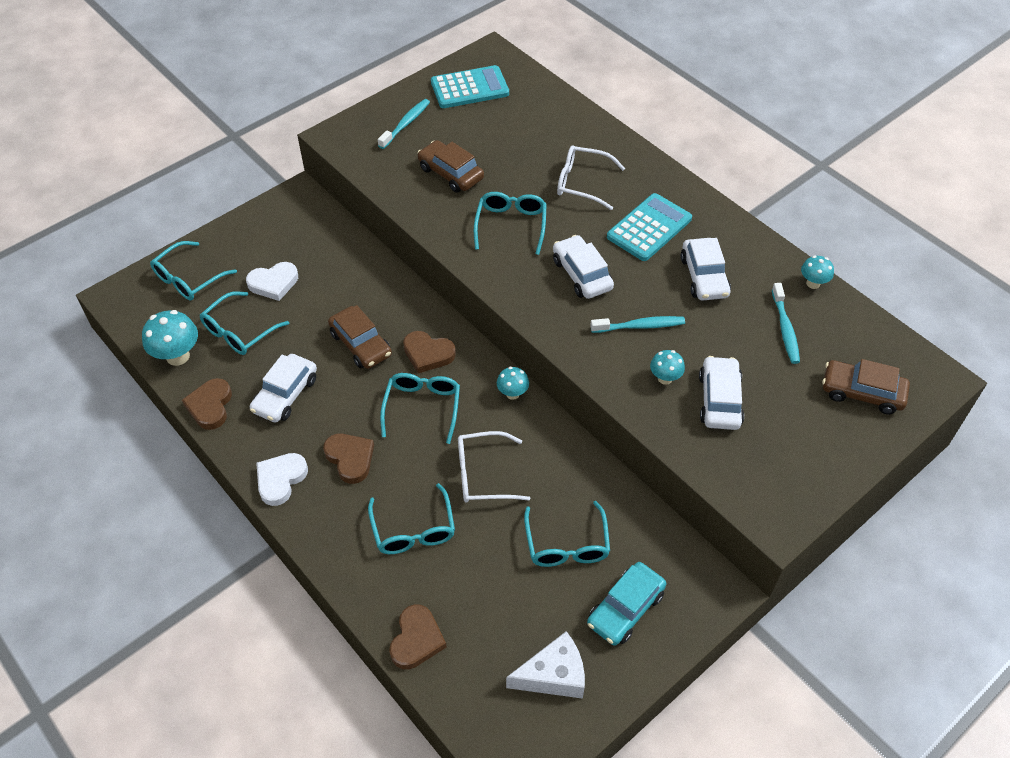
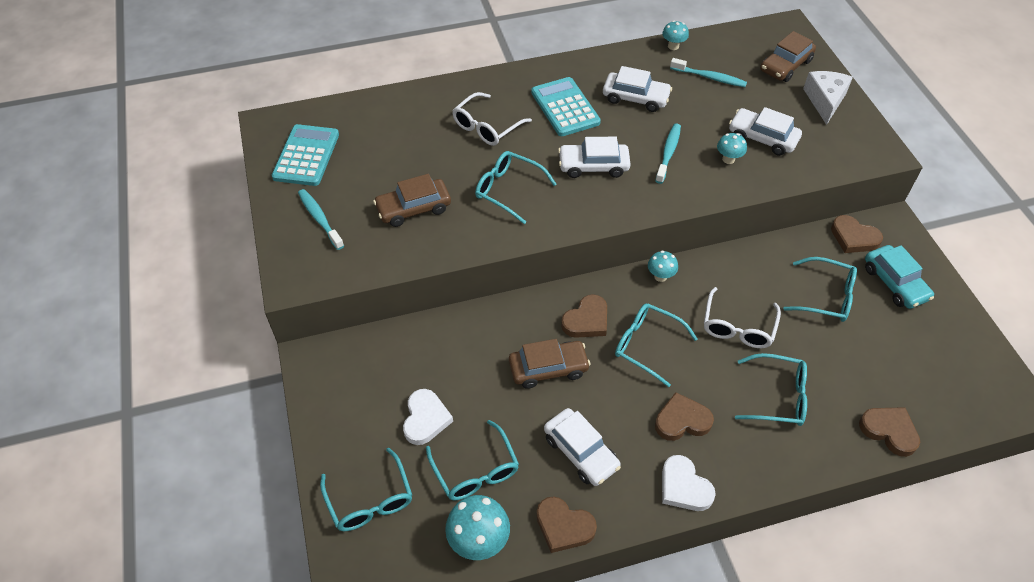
camera: 65 degrees left, 0 degrees up
white cheese [506,631,585,699] -> white cheese moved to [803,71,853,125]
none -> brown heart [831,215,883,253]

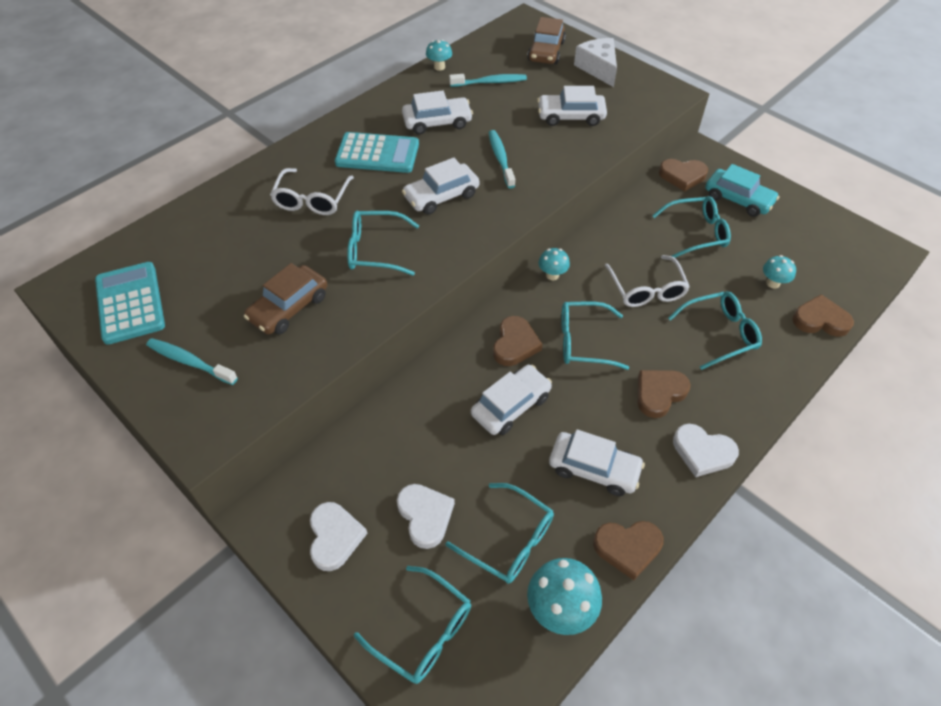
camera: 30 degrees left, 0 degrees up
brown car [509,339,591,389] -> white car [471,365,552,435]
turquoise calculator [531,77,601,136] -> turquoise calculator turned 150 degrees clockwise [335,132,419,173]
turquoise mushroom [717,133,747,164] -> turquoise mushroom moved to [763,255,796,288]
none -> white heart [310,502,367,571]

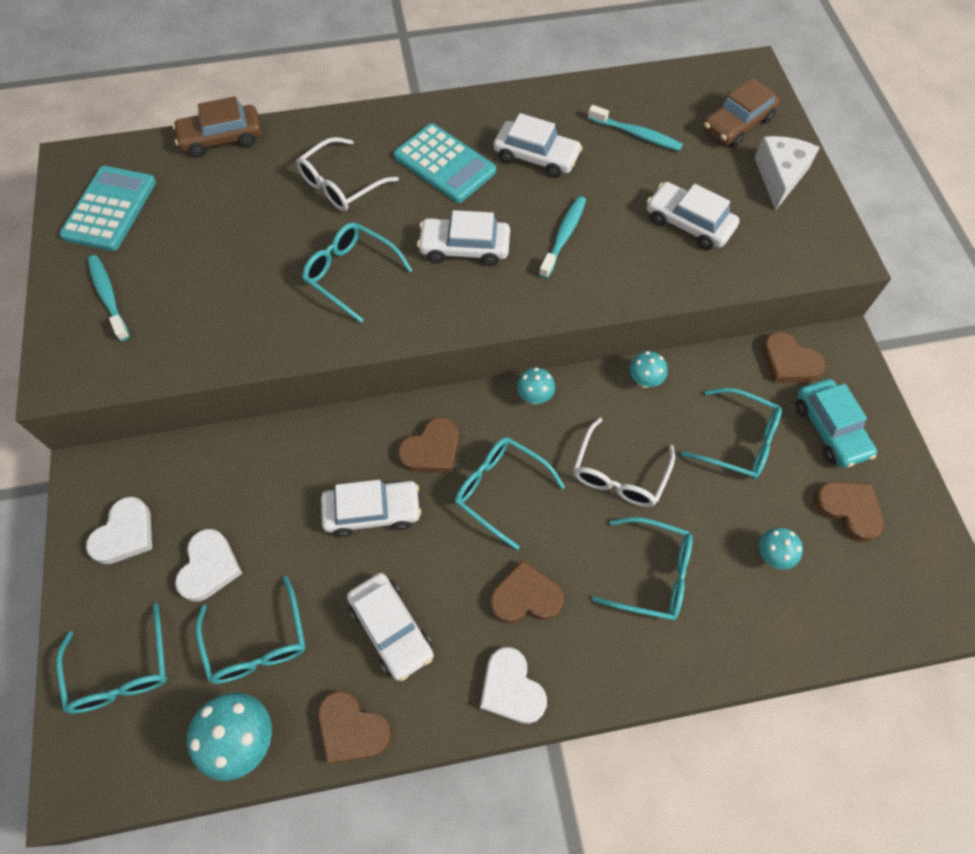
camera: 35 degrees right, 10 degrees up
brown car [244,263,328,334] -> brown car moved to [173,96,262,157]
turquoise mushroom [426,40,452,71] -> turquoise mushroom moved to [629,351,668,388]
brown heart [792,294,854,337] -> brown heart moved to [813,481,884,542]

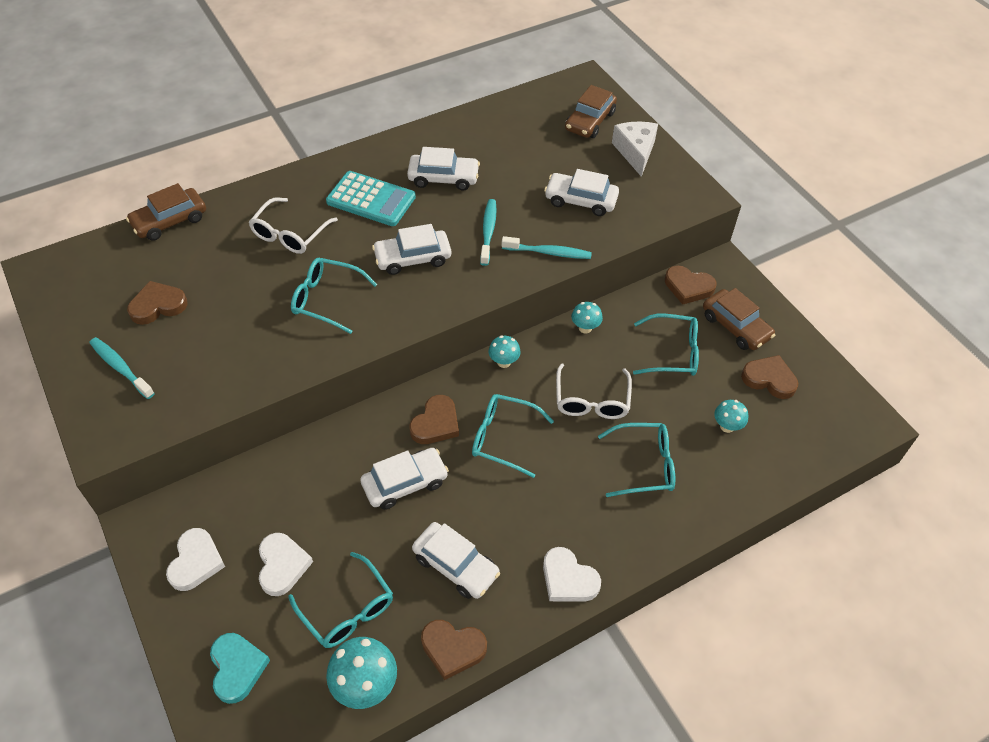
camera: 20 degrees left, 10 degrees down
turquoise glasses [56,603,167,714] -> turquoise heart [210,633,270,704]
turquoise calculator [59,166,156,251] -> none
brown heart [490,560,564,624] -> brown heart moved to [127,281,188,325]
turquoise toothbrush [588,105,683,151] -> turquoise toothbrush moved to [502,236,592,259]
turquoise car [796,379,877,468] -> brown car [703,288,775,350]

